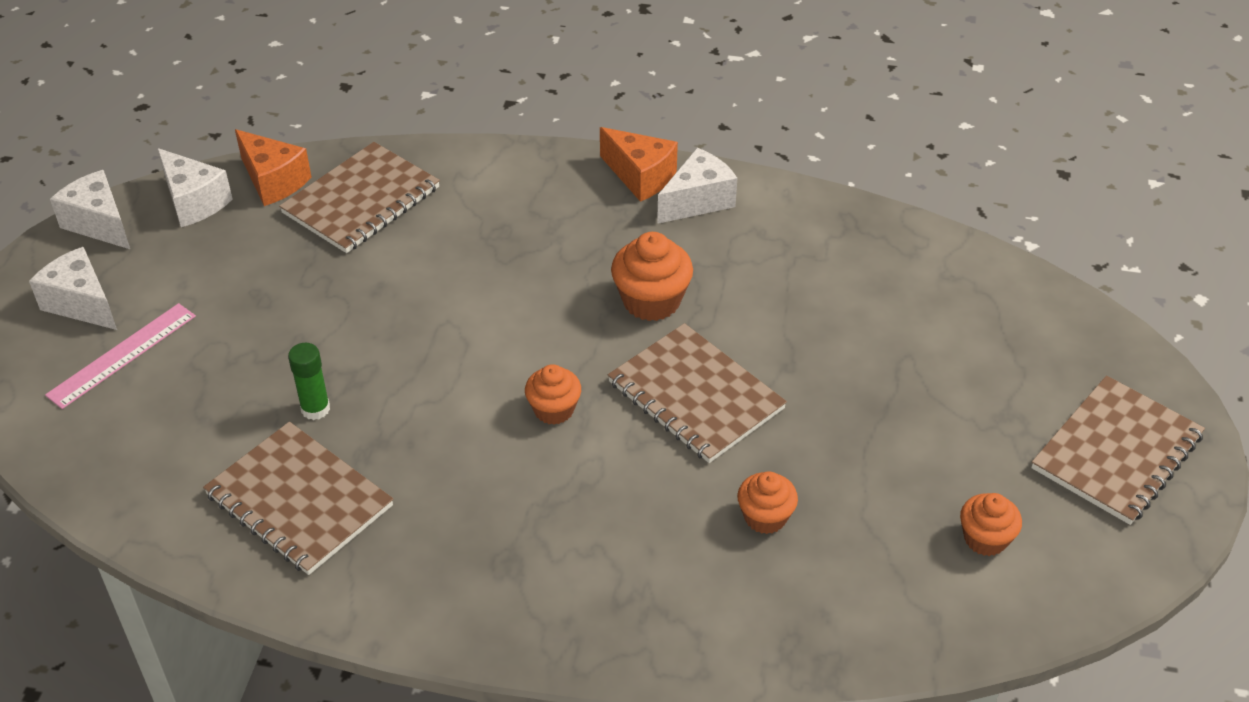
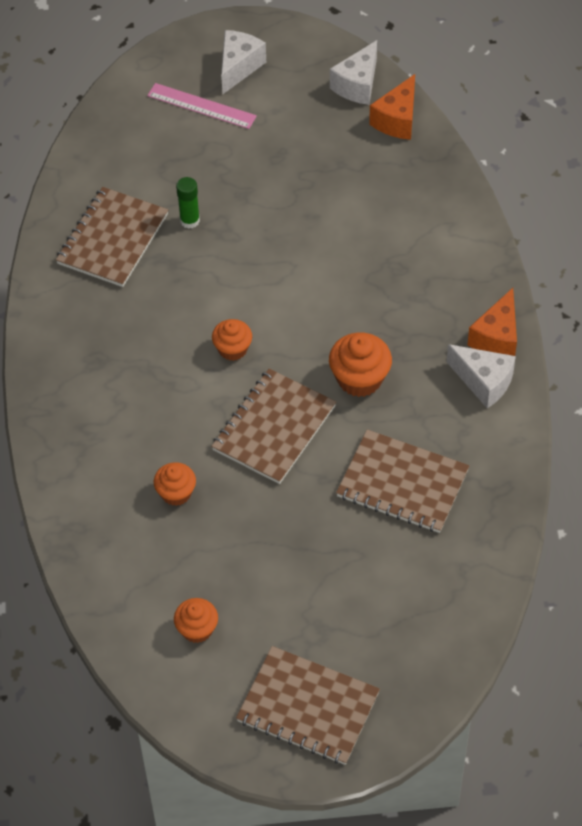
camera: 75 degrees right, 10 degrees up
white cheese [50,170,130,249] -> none
brown notebook [279,142,440,253] -> brown notebook moved to [336,429,469,533]

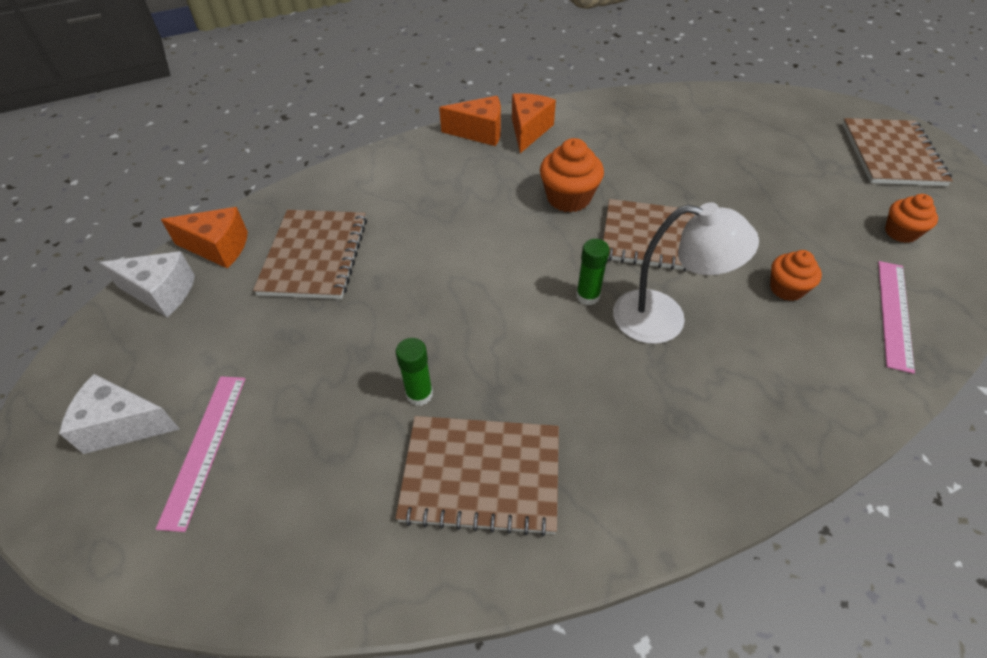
camera: 110 degrees left, 5 degrees down
orange cupcake [212,319,252,361] -> green glue stick [576,239,610,305]
brown notebook [336,429,469,533] -> brown notebook moved to [253,210,367,299]
white cheese [447,344,516,408] -> orange cheese [512,93,556,153]
none -> white lamp [613,202,759,344]
none -> pink ruler [878,261,915,374]

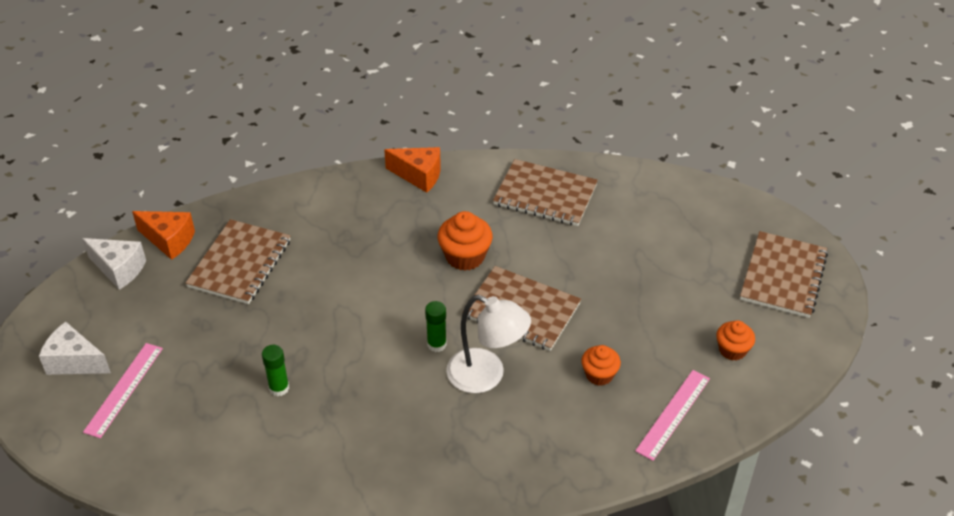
camera: 15 degrees right, 5 degrees down
brown notebook [395,416,559,536] -> brown notebook moved to [493,159,598,226]
orange cheese [512,93,556,153] -> none

